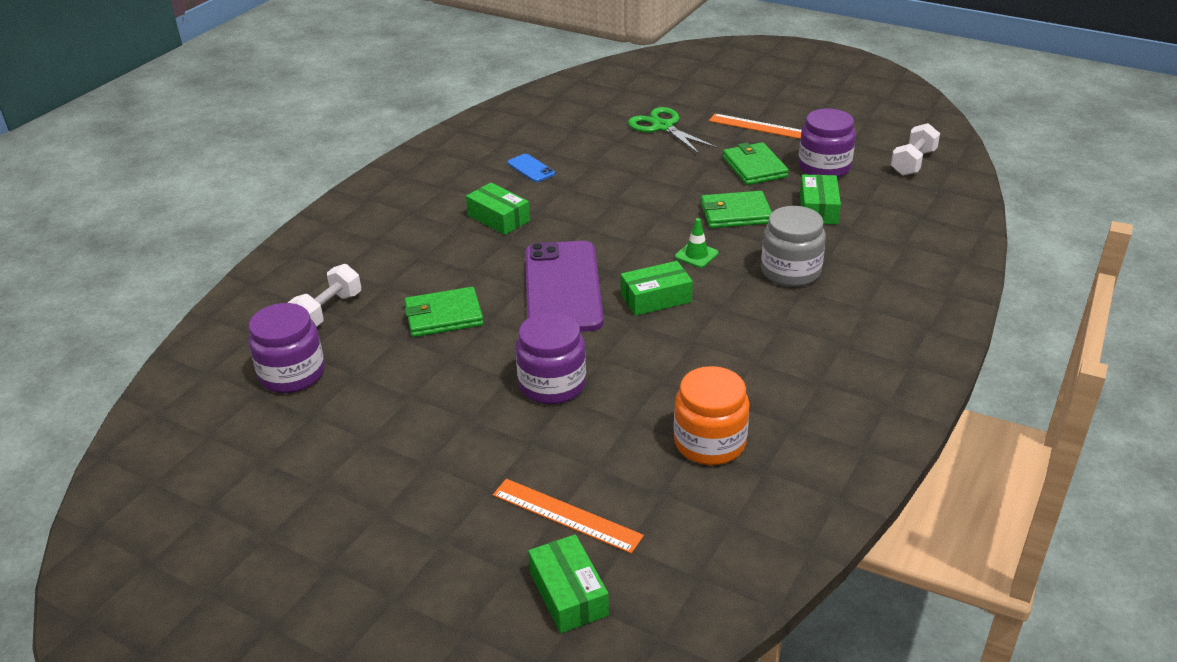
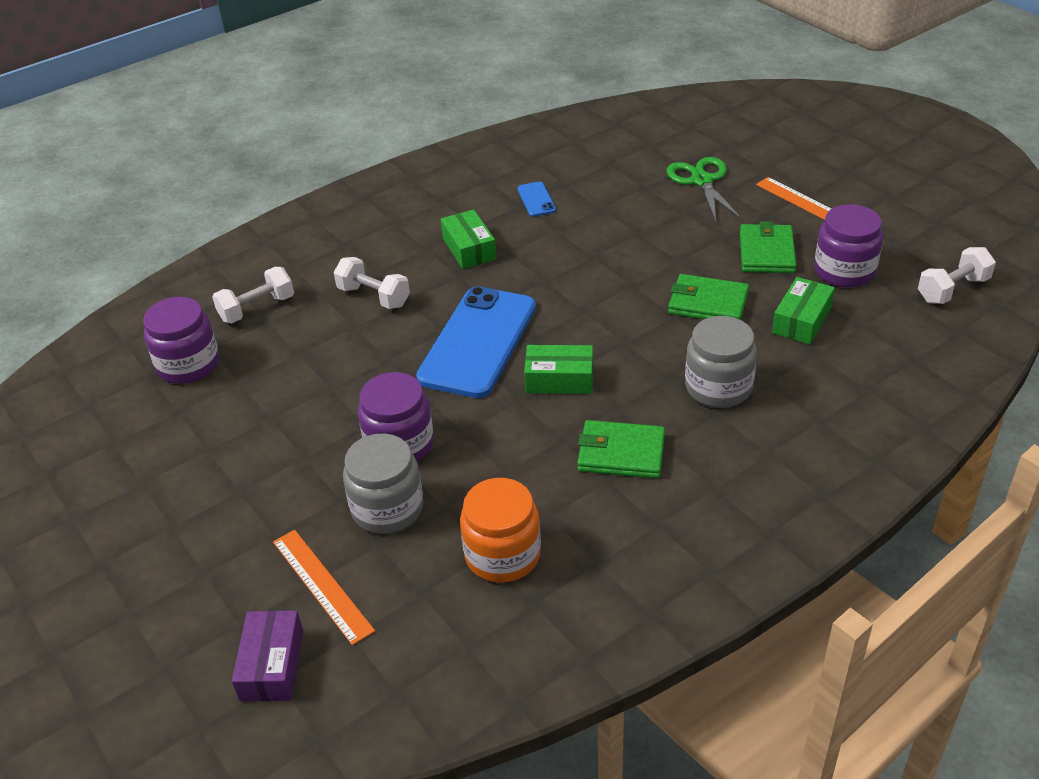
camera: 25 degrees right, 5 degrees up
green wallet [404,287,483,337] -> green wallet moved to [577,420,665,478]
purple phone [525,241,604,332] -> blue phone [416,286,536,398]
green box [528,534,609,633] -> purple box [232,610,303,701]
green traffic cone [675,218,718,268] -> none
none -> white dumbbell [334,257,410,309]
none -> grey jar [343,434,423,534]

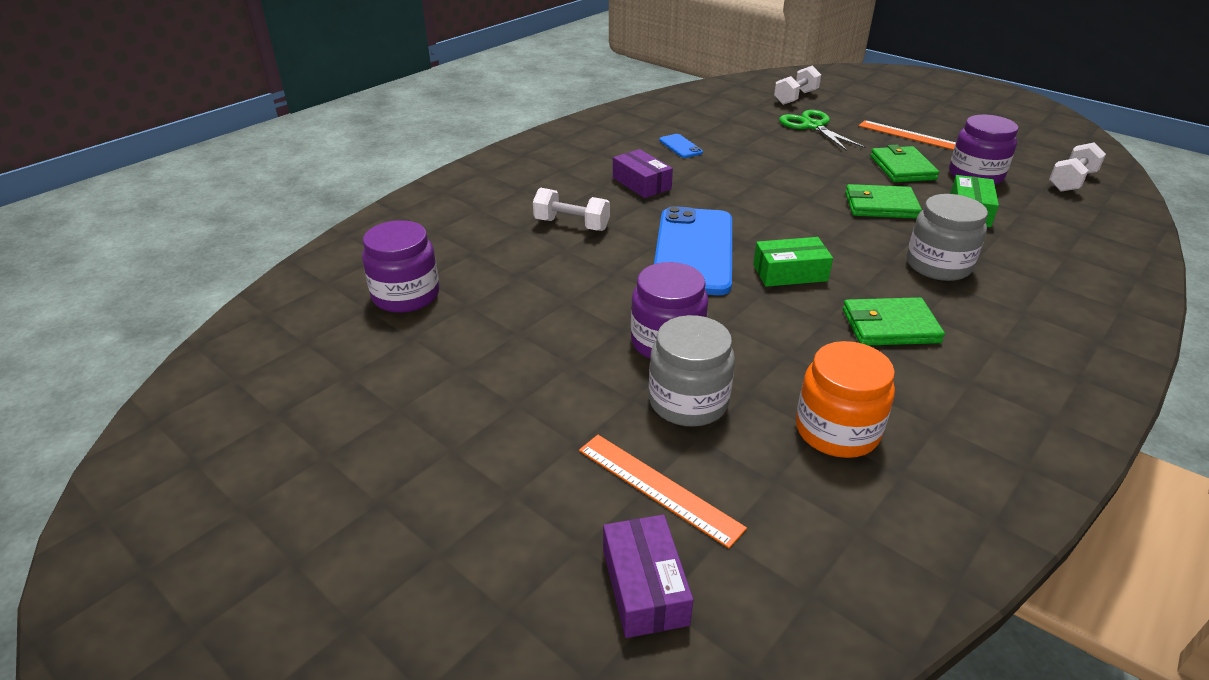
camera: 15 degrees left, 5 degrees down
white dumbbell [212,267,294,323] -> white dumbbell moved to [774,66,821,105]
green box [441,209,496,269] -> purple box [613,149,673,198]

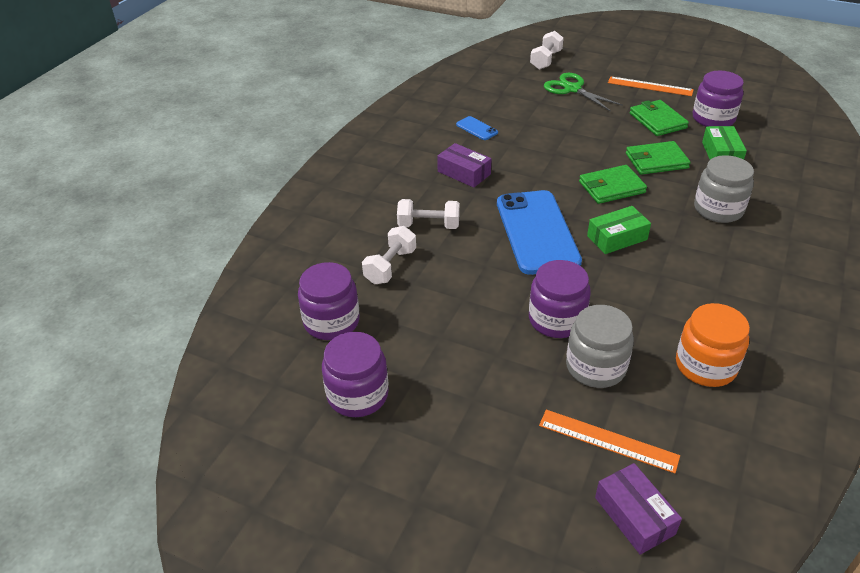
camera: 15 degrees left, 5 degrees up
green wallet [843,297,945,346] -> green wallet moved to [579,165,647,204]
white dumbbell [1049,143,1106,192] -> white dumbbell moved to [362,226,416,284]
none -> purple jar [322,332,389,417]

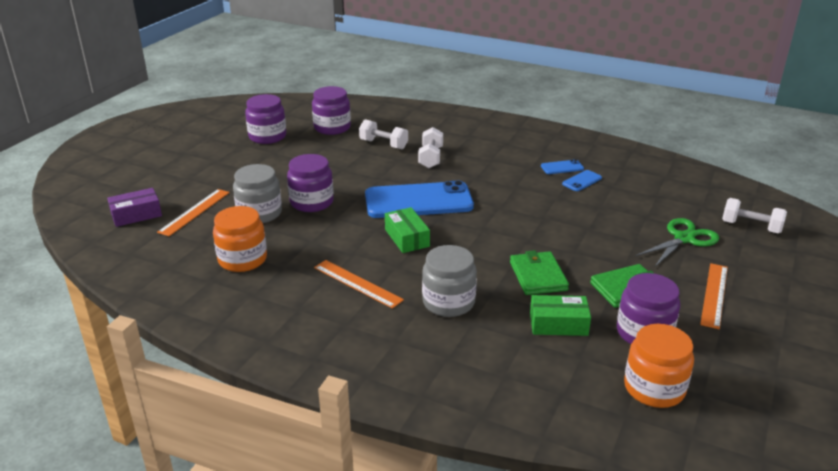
camera: 90 degrees right, 10 degrees down
purple box [437,143,491,188] -> none
green wallet [579,165,647,204] -> none
none -> orange ruler [314,260,404,309]
none -> blue phone [541,159,584,174]
none -> orange jar [624,324,694,408]

